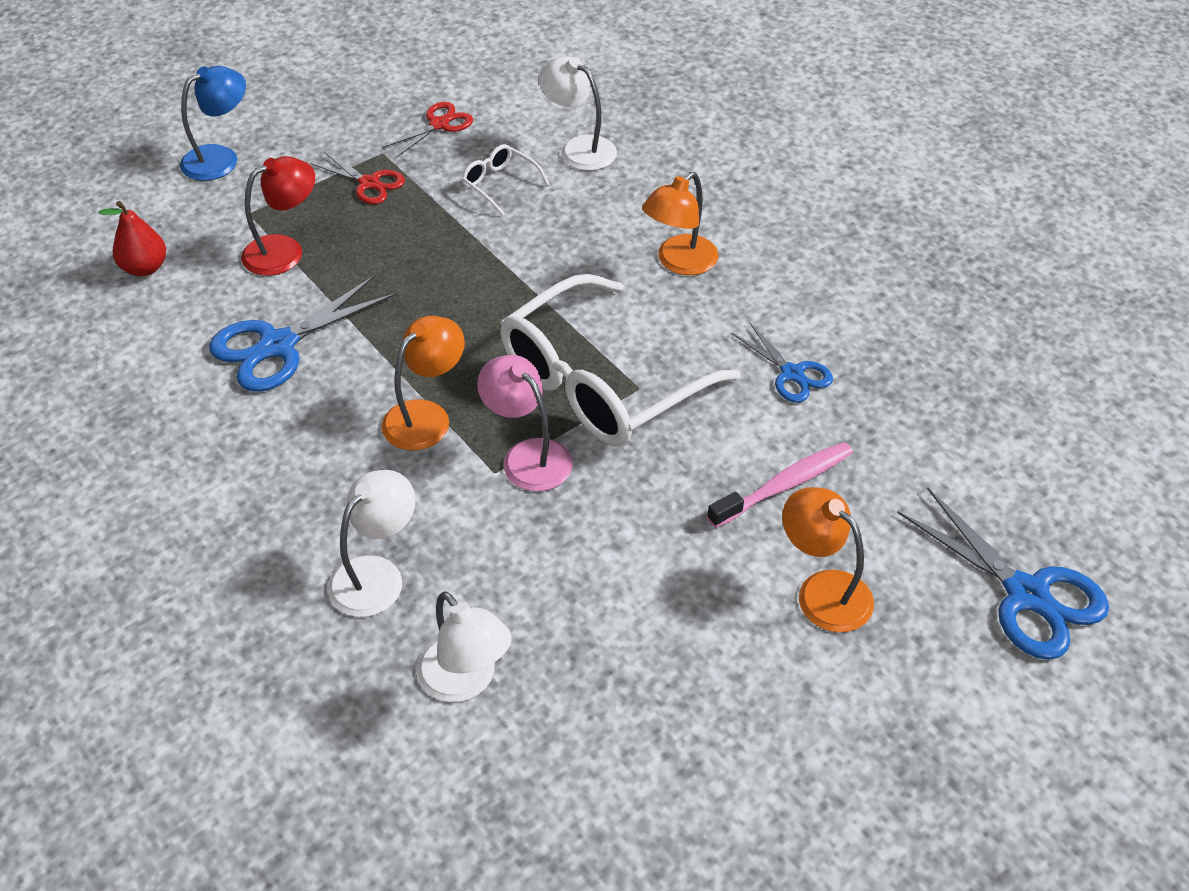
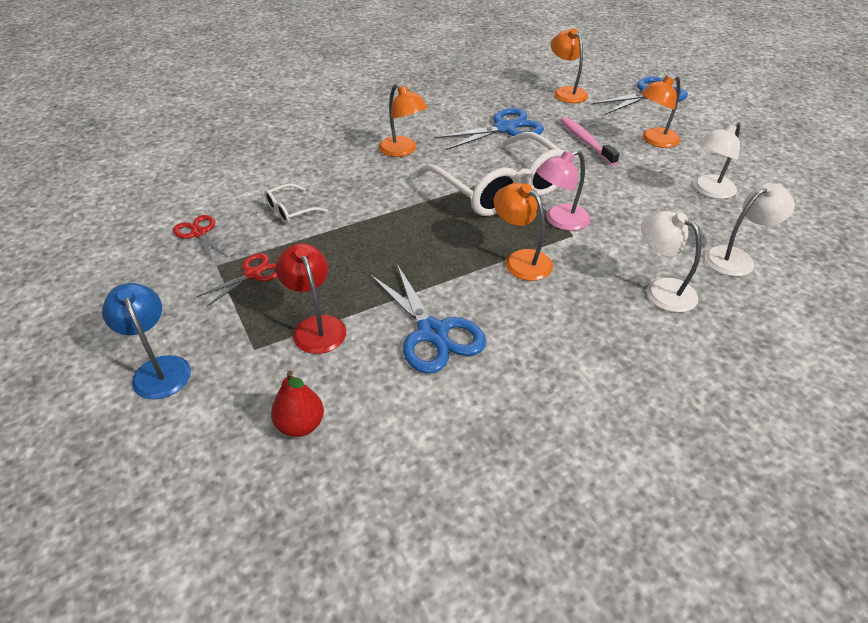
camera: 80 degrees left, 5 degrees down
white lamp [539,57,617,171] -> white lamp moved to [694,121,740,199]
blue scissors [732,322,833,403] -> blue scissors [434,108,544,150], size x1.69
none -> orange lamp [551,28,588,103]

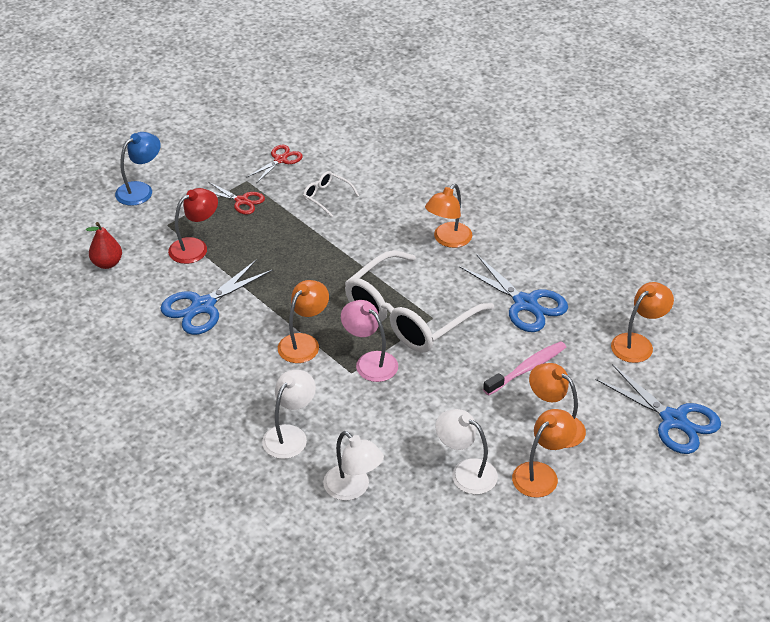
camera: 75 degrees right, 0 degrees up
none -> orange lamp [512,409,577,498]

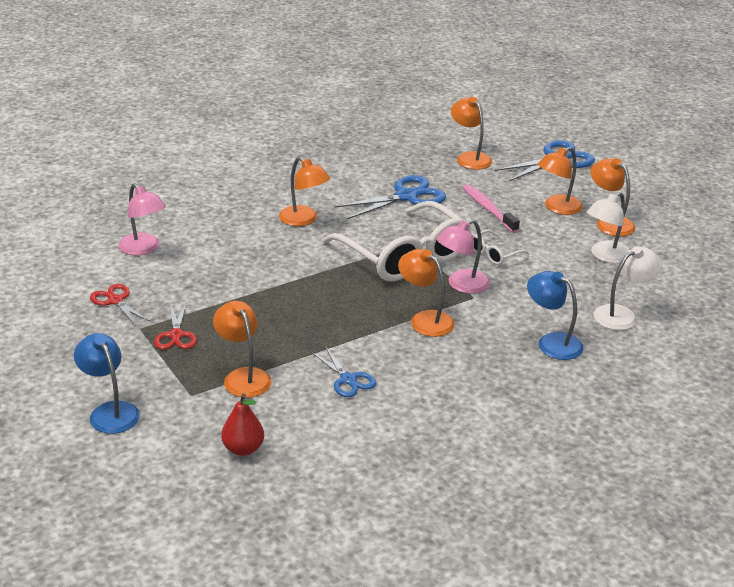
camera: 80 degrees left, 10 degrees down
blue scissors [160,259,273,335] -> blue scissors [311,346,376,397], size x0.59
red lamp [168,188,218,264] -> orange lamp [213,301,272,398]
red scissors [208,182,265,215] -> red scissors turned 135 degrees clockwise [154,302,197,350]
white lamp [262,370,316,459] -> blue lamp [527,271,584,360]
white glasses [303,171,359,217] -> white glasses moved to [472,229,530,265]
none -> pink lamp [118,183,166,255]

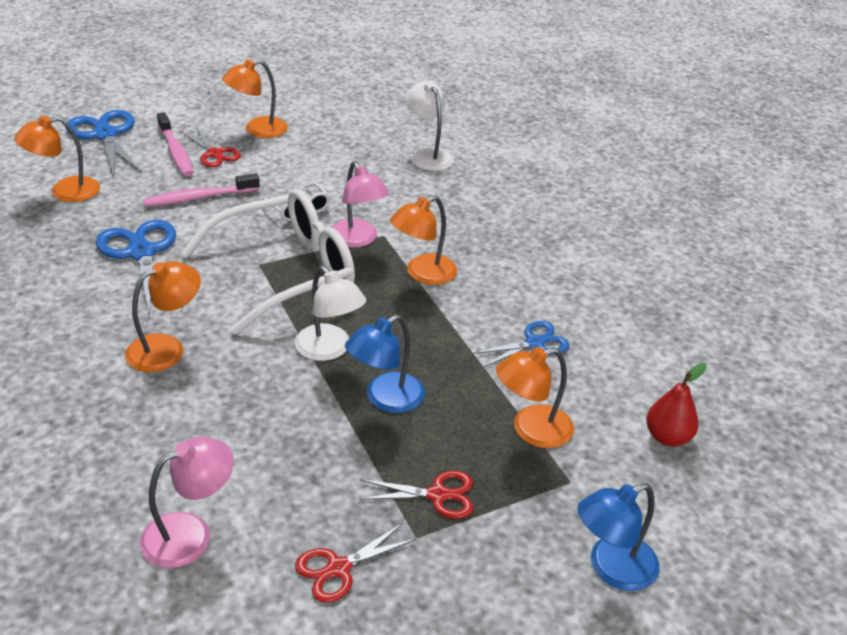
camera: 85 degrees left, 5 degrees up
blue lamp [527,271,584,360] -> blue lamp moved to [345,315,425,413]
orange lamp [538,147,583,215] -> red scissors [183,128,241,167]
white lamp [587,192,630,263] -> white lamp moved to [294,266,366,361]
none -> pink toothbrush [157,112,194,176]

